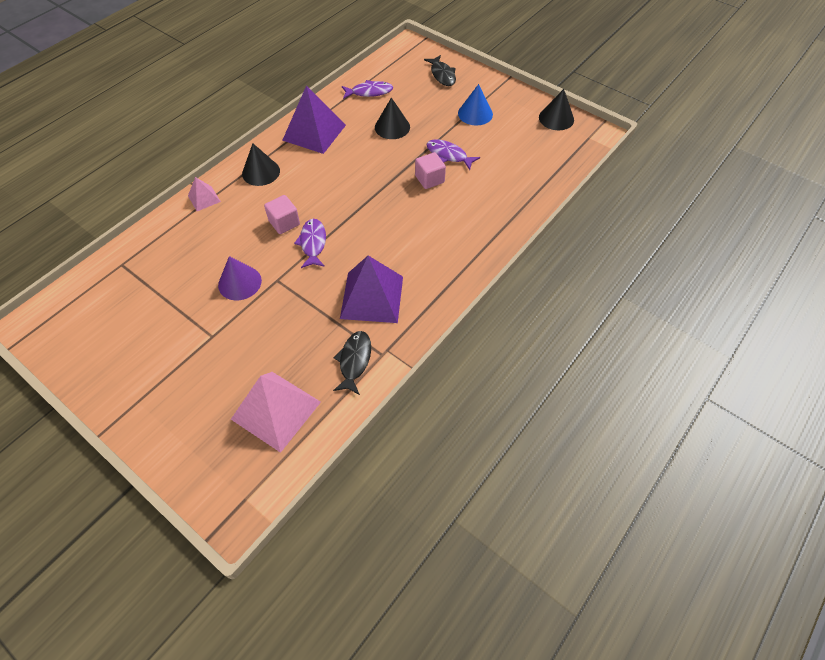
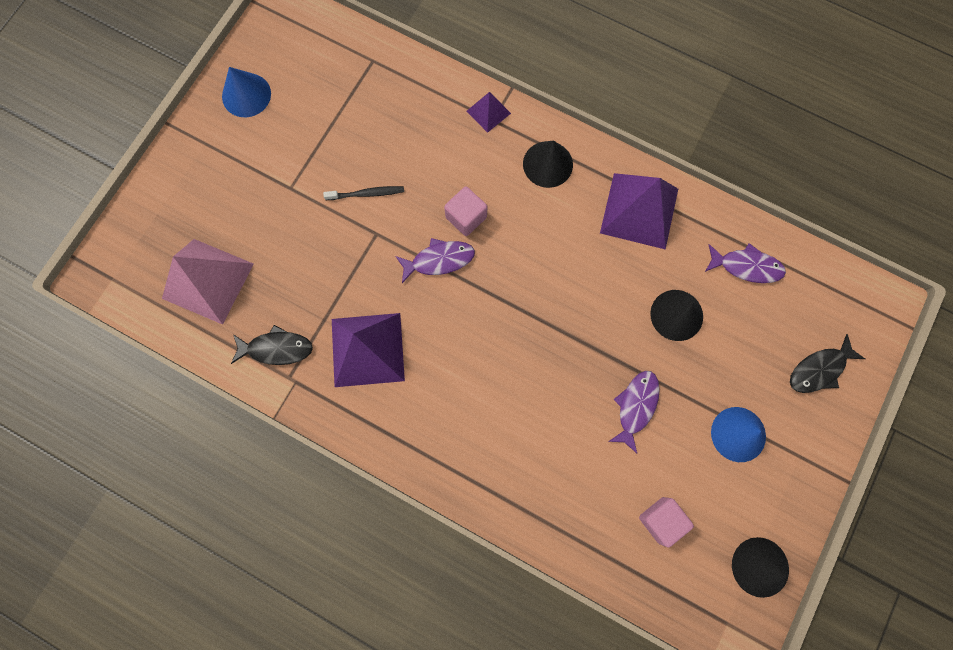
camera: 80 degrees right, 20 degrees up
pink pyramid [188,177,221,211] -> purple pyramid [467,92,511,133]
purple cone [218,256,262,300] -> black toothbrush [323,186,404,200]
purple fish [342,80,393,99] -> purple fish turned 60 degrees counterclockwise [705,243,786,283]
pink cube [415,152,446,189] -> pink cube moved to [639,497,694,548]
none -> blue cone [222,67,271,117]

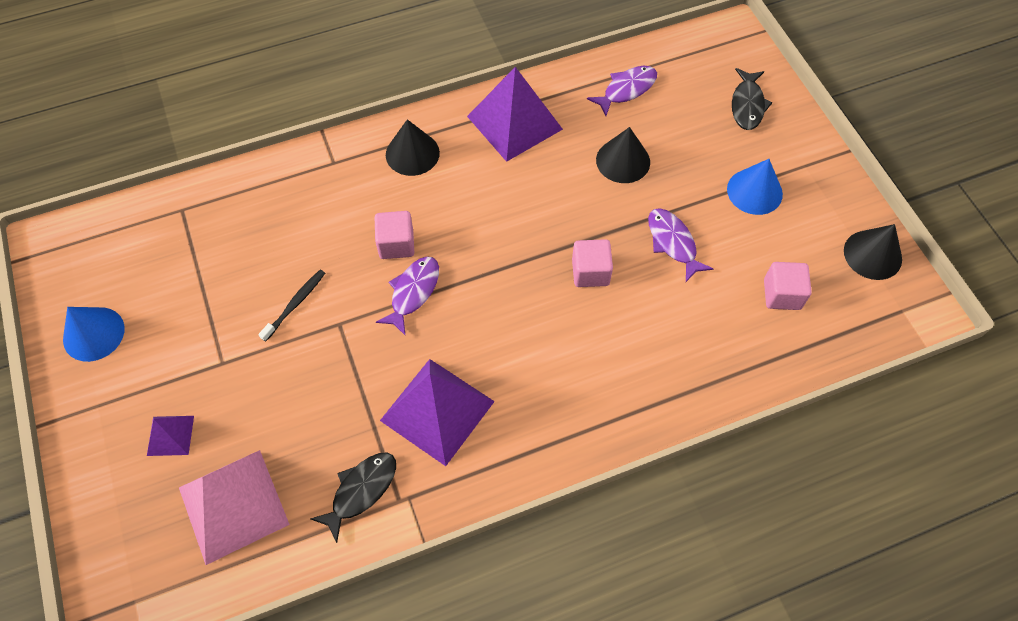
camera: 50 degrees left, 15 degrees down
purple pyramid [467,92,511,133] -> purple pyramid moved to [147,416,194,456]
none -> pink cube [572,239,613,287]

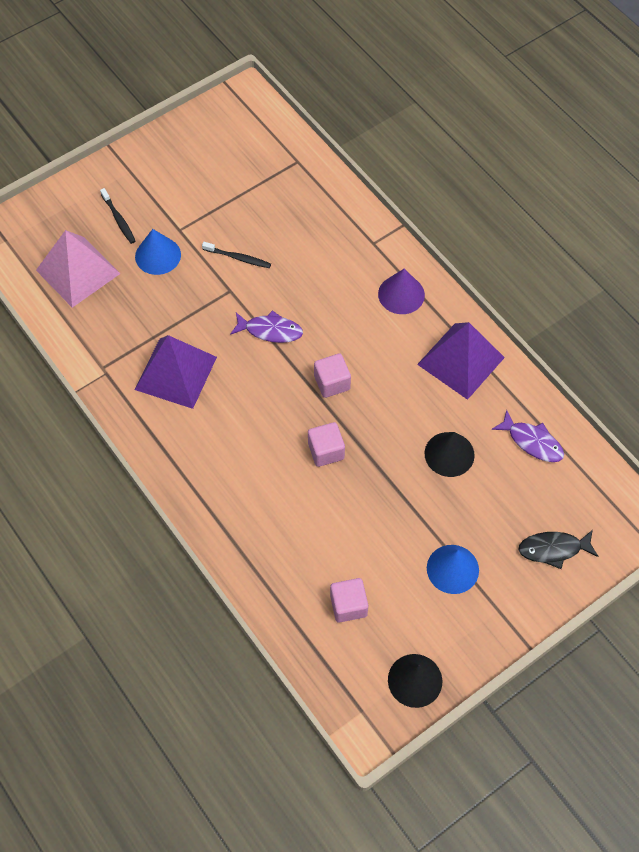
camera: 75 degrees right, 0 degrees up
blue cone [63,307,125,362] -> blue cone moved to [135,229,181,275]
purple pyramid [147,416,194,456] -> black toothbrush [100,188,136,244]
black fish [311,452,396,543] -> none
pink cube [375,211,414,259] -> pink cube moved to [314,354,351,398]
black cone [386,119,440,176] -> purple cone [378,269,425,314]
purple fish [648,208,713,282] -> none

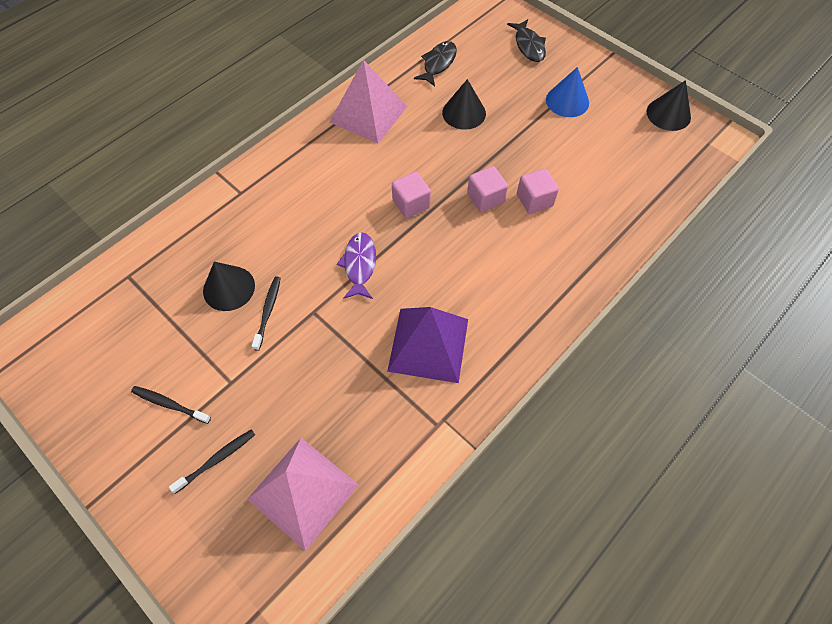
camera: 100 degrees left, 0 degrees up
blue cone [135,229,181,275] -> none
pink cube [330,578,368,623] -> pink cube moved to [517,168,559,214]
purple cone [378,269,425,314] -> none
purple pyramid [417,322,505,400] -> pink pyramid [329,60,408,144]
purple fish [491,410,564,462] -> black fish [414,41,457,86]
none -> black toothbrush [131,386,211,424]
none -> black cone [203,262,255,311]

